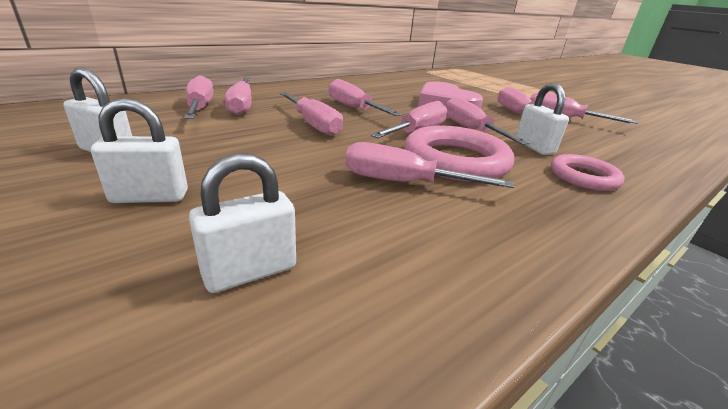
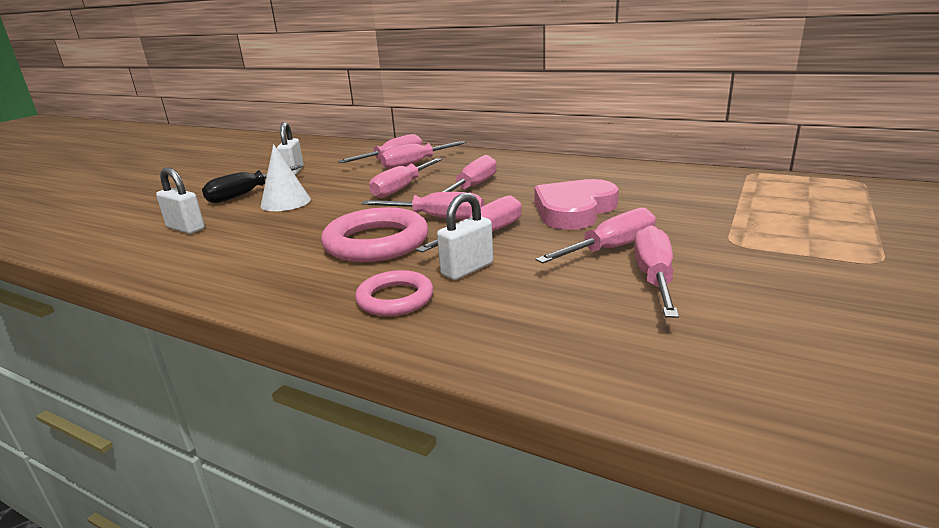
camera: 70 degrees right, 5 degrees down
white padlock [91,98,188,203] -> black screwdriver [202,165,303,203]
pink screwdriver [345,142,514,188] -> none
none -> white cone [260,144,311,211]

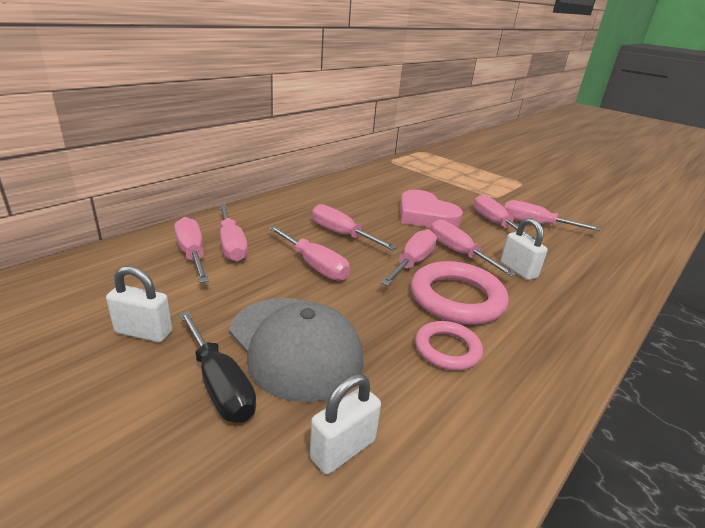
camera: 80 degrees left, 5 degrees up
white cone [260,144,311,211] -> grey cap [229,298,363,402]
pink ring [355,270,433,316] -> pink ring moved to [415,321,483,371]

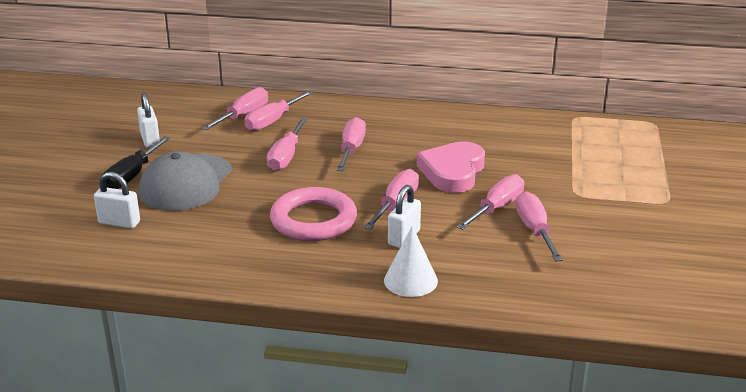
camera: 60 degrees right, 0 degrees up
pink screwdriver [381,229,437,286] -> none
pink ring [415,321,483,371] -> none
none -> white cone [384,226,438,297]

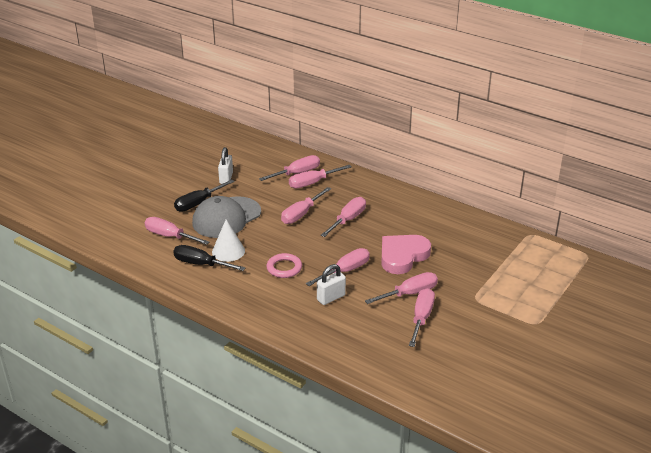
camera: 25 degrees right, 5 degrees up
white padlock [94,172,140,229] -> pink screwdriver [145,217,209,245]
pink ring [270,187,357,241] -> pink ring [266,253,302,278], size x0.60
white cone [384,226,438,297] -> white cone moved to [212,219,245,262]
none -> black screwdriver [173,245,245,271]

